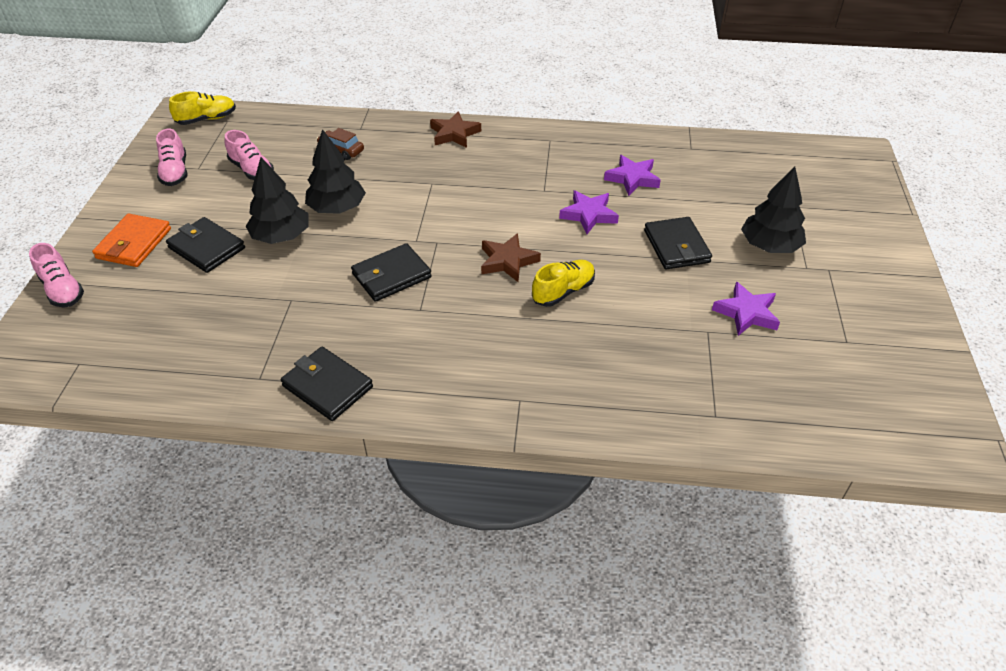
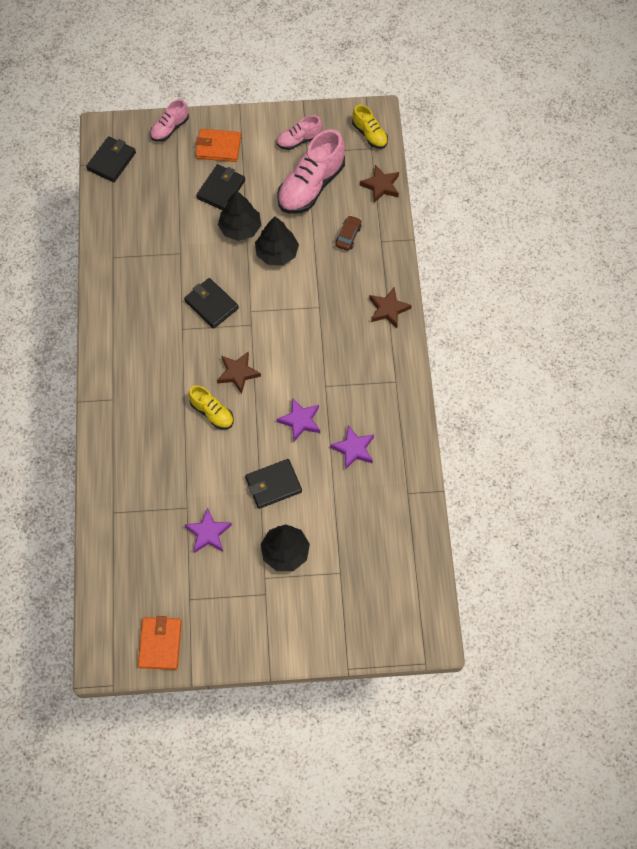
camera: 80 degrees right, 20 degrees up
pink shoe [225,130,274,180] -> pink shoe [277,129,345,214], size x1.86
black wallet [281,347,373,421] -> black wallet moved to [86,136,136,182]
none -> orange wallet [138,616,182,670]
none -> brown star [360,165,399,203]

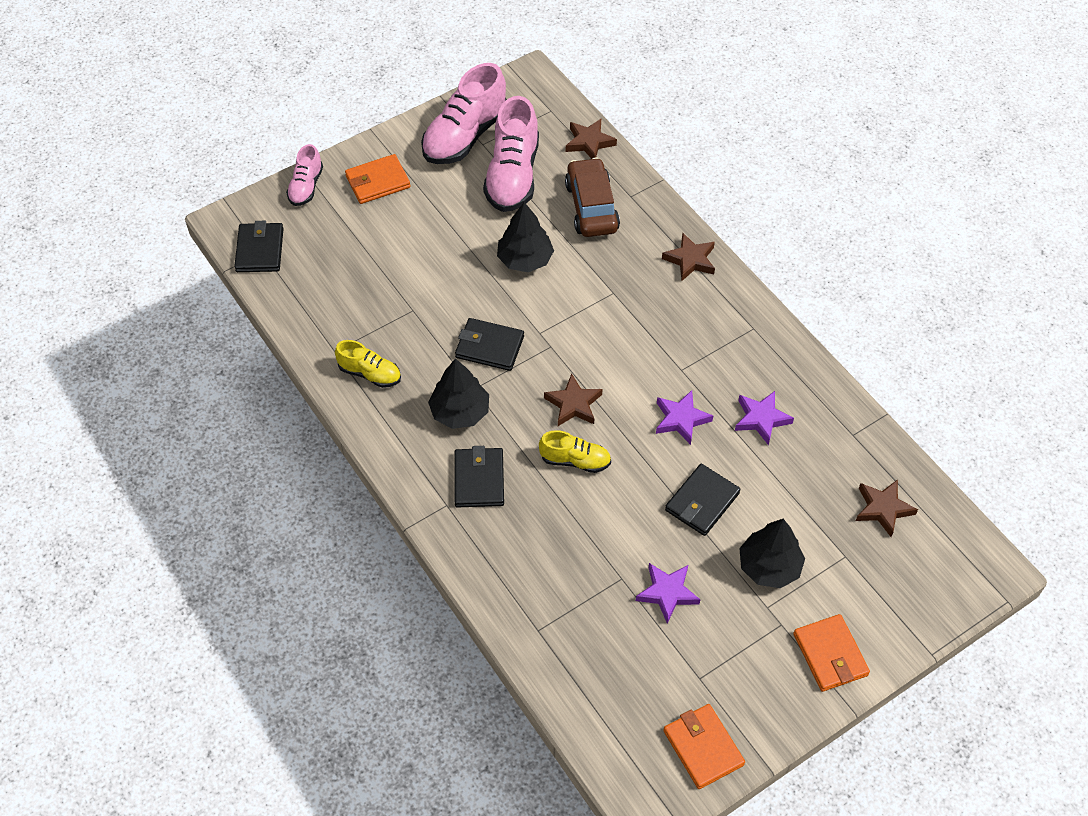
camera: 30 degrees left, 10 degrees down
black wallet [196,164,245,210] -> black wallet moved to [454,446,504,507]
black tree [218,190,262,241] -> black tree moved to [428,358,489,429]
pink shoe [276,115,322,150] -> pink shoe [421,63,507,164], size x1.86
brown car [336,215,362,251] -> brown car [565,157,620,237], size x1.92
yellow shoe [352,105,388,149] -> yellow shoe moved to [335,340,401,388]
none -> orange wallet [793,614,870,692]
none -> brown star [856,479,918,537]

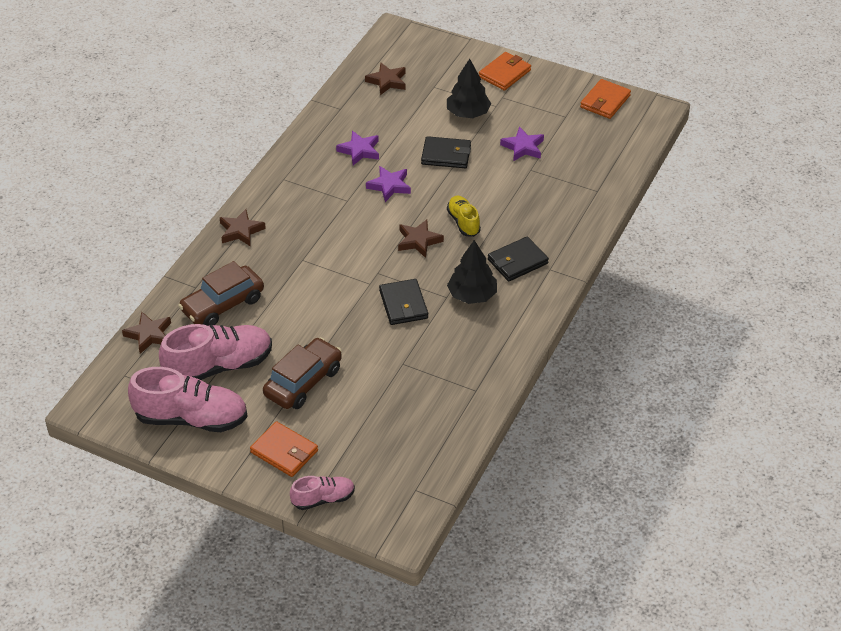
camera: 120 degrees left, 10 degrees down
black wallet [234,221,283,272] -> none
yellow shoe [335,340,401,388] -> none
black tree [497,202,554,272] -> none
none -> brown car [263,337,342,409]

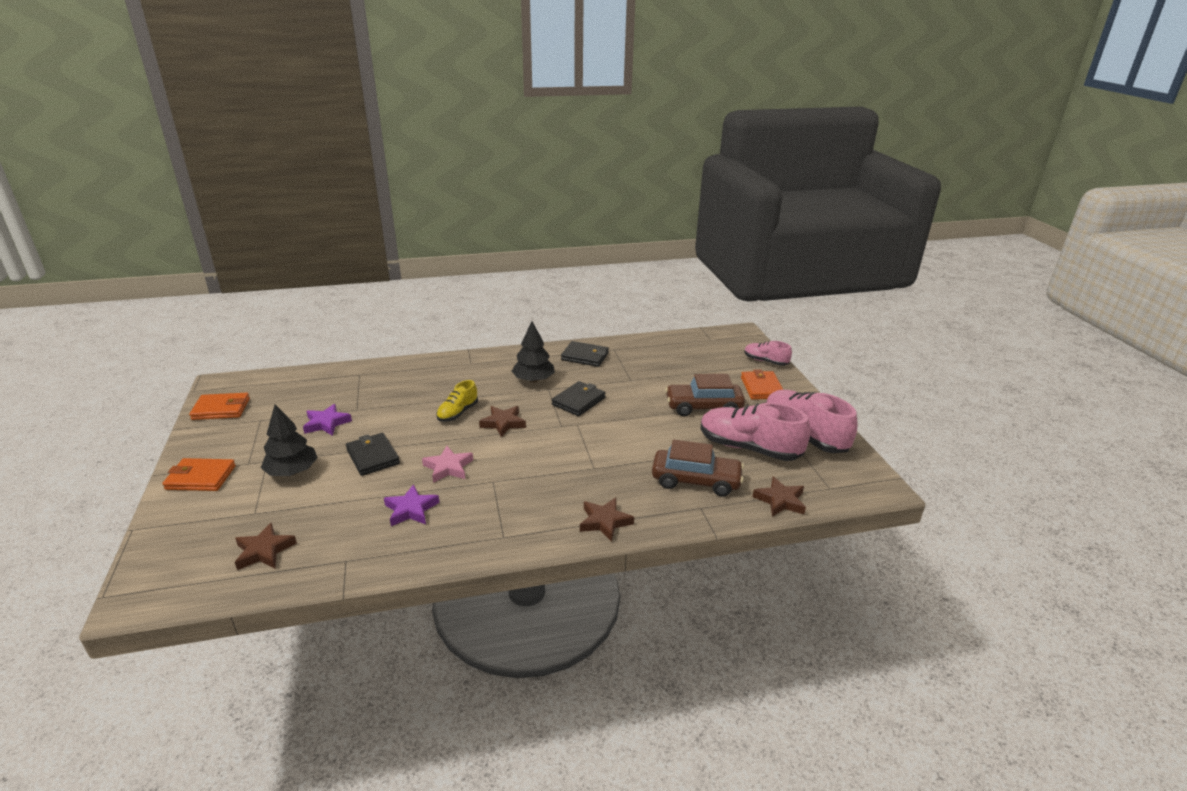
camera: 130 degrees left, 15 degrees down
purple star [366,166,411,202] -> pink star [422,446,473,483]
black wallet [488,236,549,282] -> black wallet moved to [561,341,609,367]

